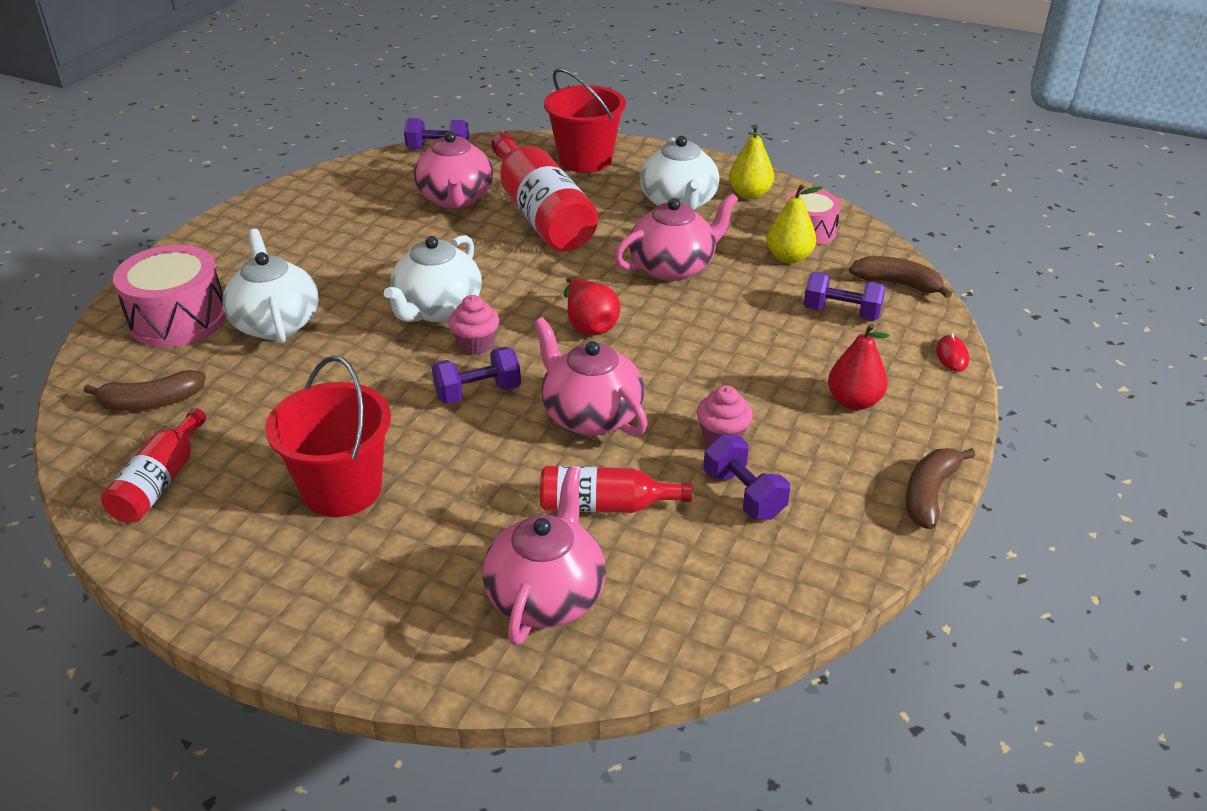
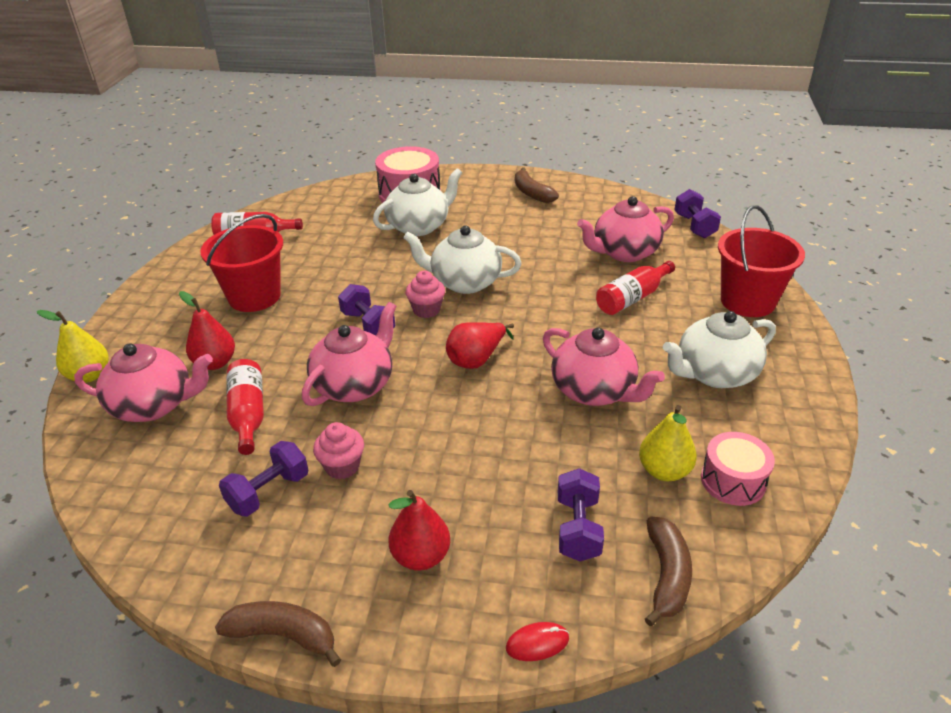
camera: 75 degrees right, 0 degrees up
brown banana [84,370,206,411] -> brown banana moved to [515,168,559,203]
red bottle [491,133,598,252] -> red bottle [596,261,675,315], size x0.56
yellow pear [729,125,774,199] -> yellow pear moved to [37,310,109,383]
none -> red pear [179,291,235,370]

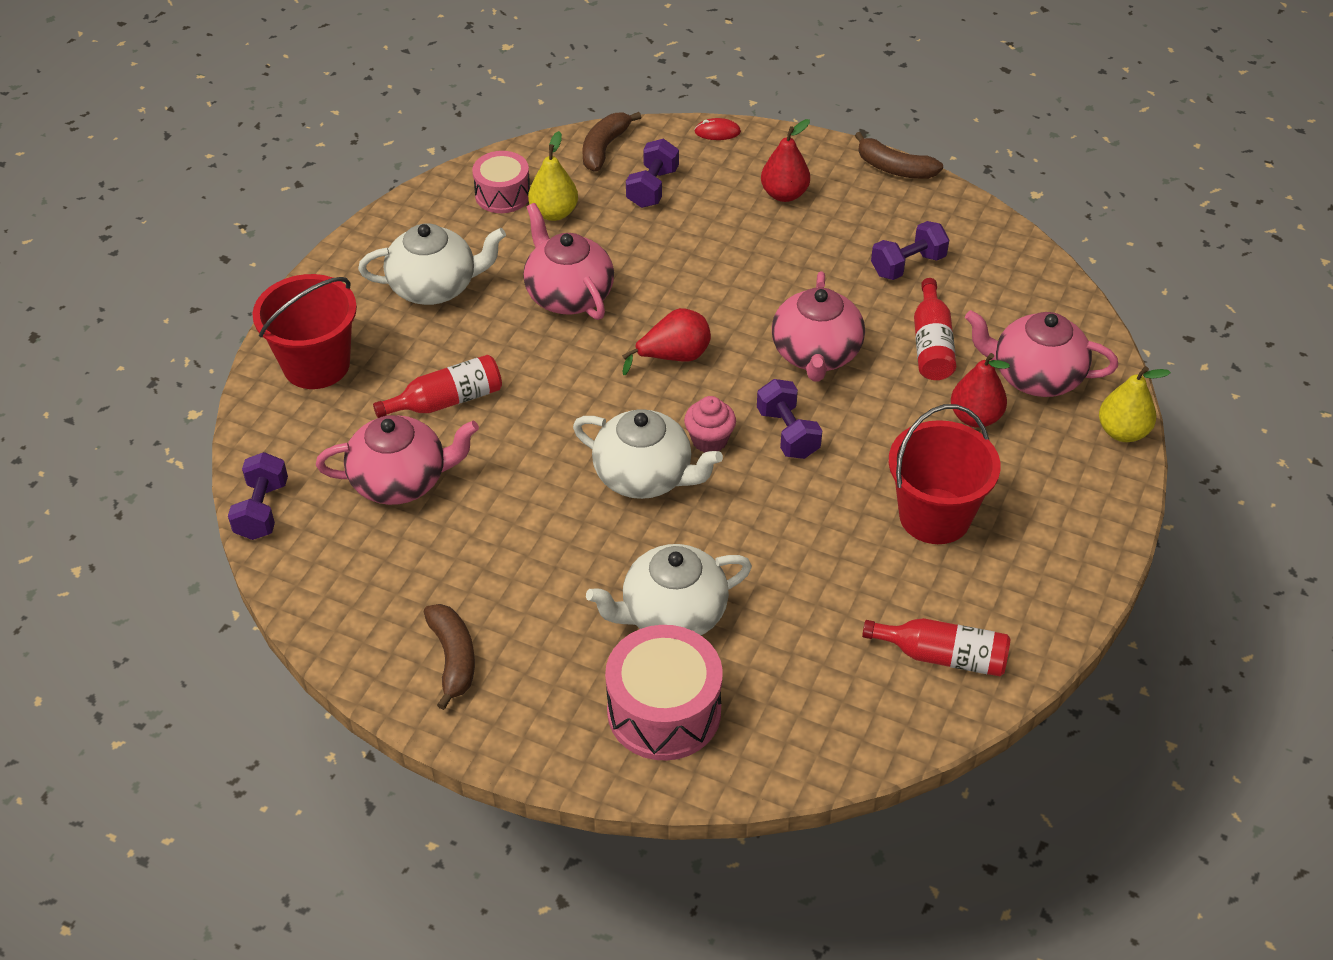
camera: 165 degrees left, 10 degrees up
pink teapot [302,302,396,406] -> pink teapot turned 45 degrees counterclockwise [771,272,865,382]
pink cupcake [313,422,364,479] -> none

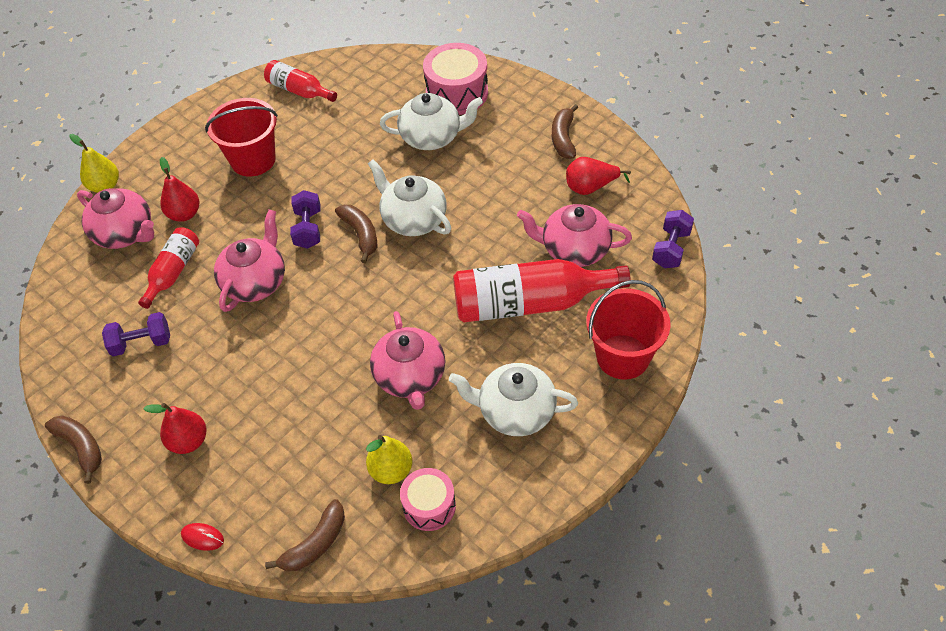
camera: 160 degrees left, 5 degrees up
red bottle [373,355,502,418] -> red bottle [453,259,631,323], size x1.80
red pear [622,308,711,375] -> red pear moved to [566,157,631,195]
purple dumbbell [626,139,679,208] -> none
pink cupcake [684,396,736,453] -> brown banana [335,205,377,263]

